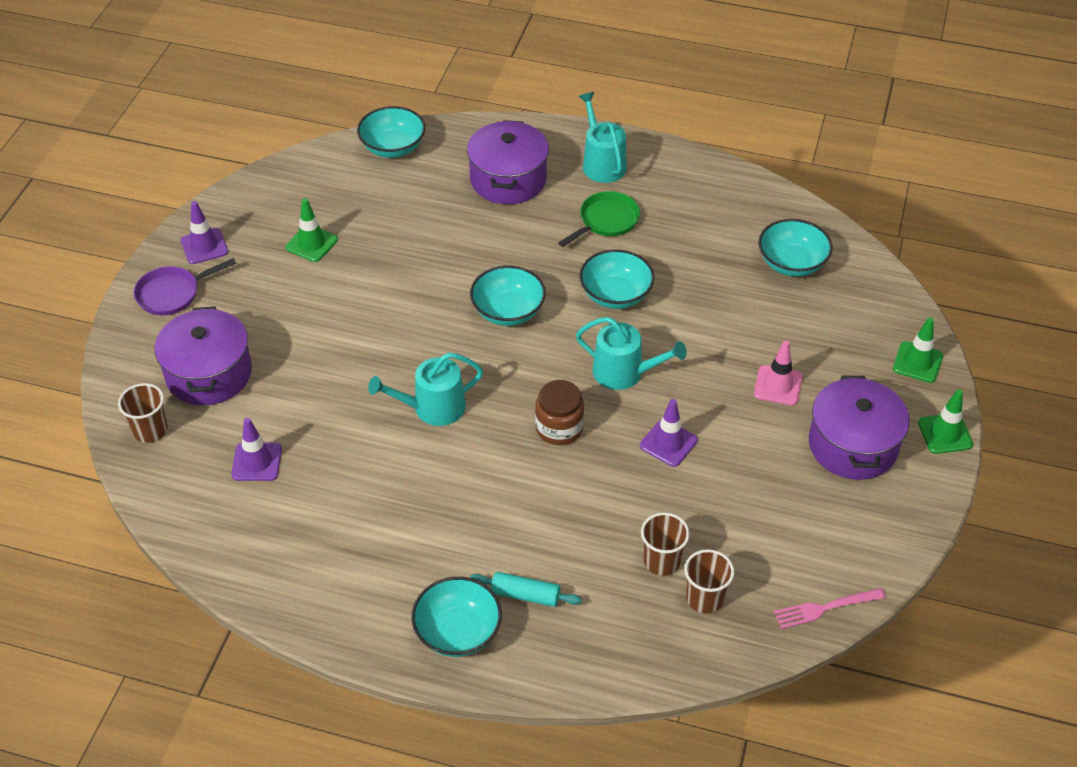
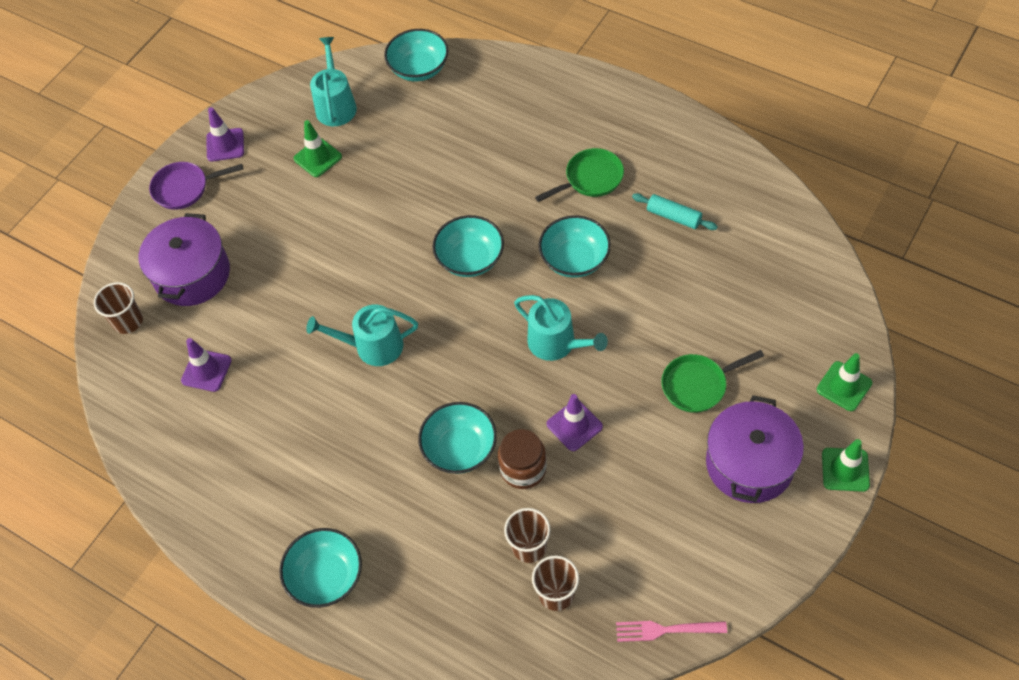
camera: 20 degrees right, 10 degrees up
purple pot [467,120,549,204] -> none
turquoise rolling pin [470,572,582,607] -> turquoise rolling pin moved to [632,193,718,230]
brown jar [535,380,584,445] -> brown jar moved to [498,429,547,489]
turquoise watering can [579,92,627,183] -> turquoise watering can moved to [310,37,357,126]
pink traffic cone [754,341,803,405] -> green pan [661,350,764,413]
turquoise bowl [759,219,833,277] -> turquoise bowl moved to [418,402,497,474]

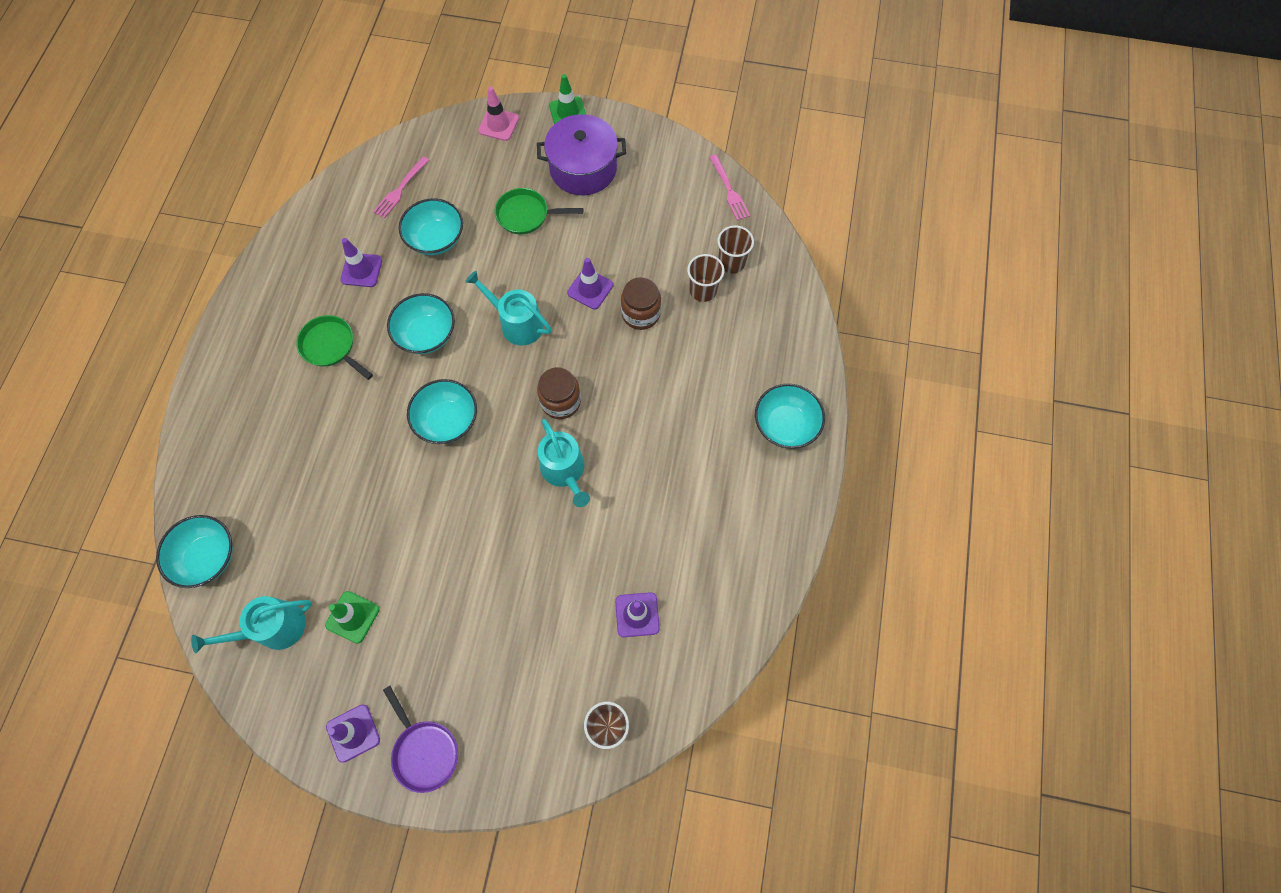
camera: 115 degrees left, 10 degrees up
purple pot [139,213,230,306] -> none
turquoise bowl [418,402,497,474] -> turquoise bowl moved to [399,198,463,255]
turquoise watering can [514,295,608,361] -> turquoise watering can turned 75 degrees counterclockwise [465,271,552,345]
turquoise rolling pin [632,193,718,230] -> purple traffic cone [340,238,382,287]
green pan [661,350,764,413] -> green pan turned 135 degrees clockwise [495,188,583,234]
green traffic cone [817,353,872,411] -> pink traffic cone [478,87,519,141]
none -> pink fork [373,156,429,218]
none -> brown jar [537,367,581,419]

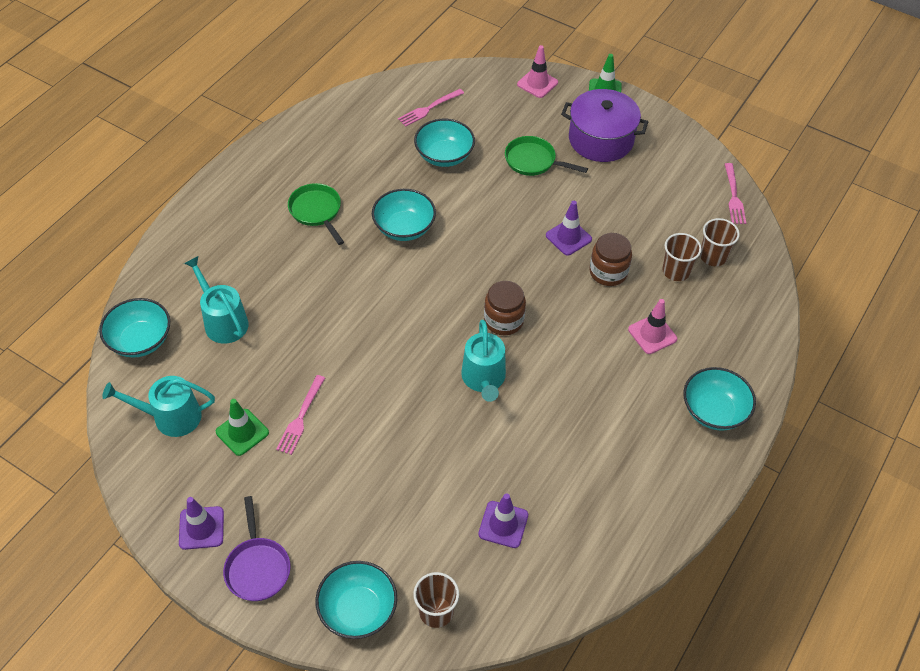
camera: 20 degrees right, 15 degrees down
purple traffic cone [340,238,382,287] -> none
turquoise bowl [407,379,477,444] -> turquoise bowl moved to [315,561,397,639]
turquoise watering can [465,271,552,345] -> turquoise watering can moved to [184,256,249,344]
none -> pink fork [276,375,325,455]
none -> pink traffic cone [628,299,677,354]

